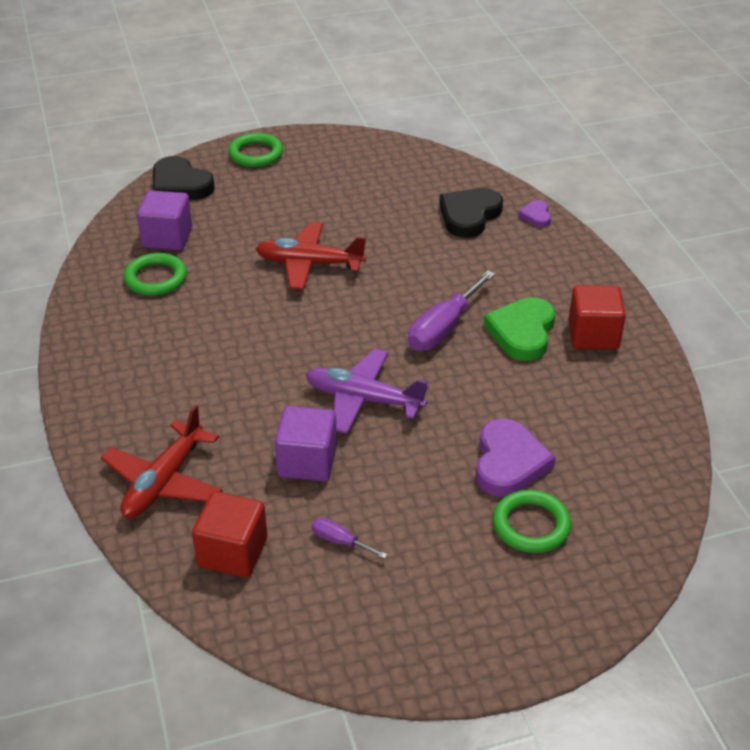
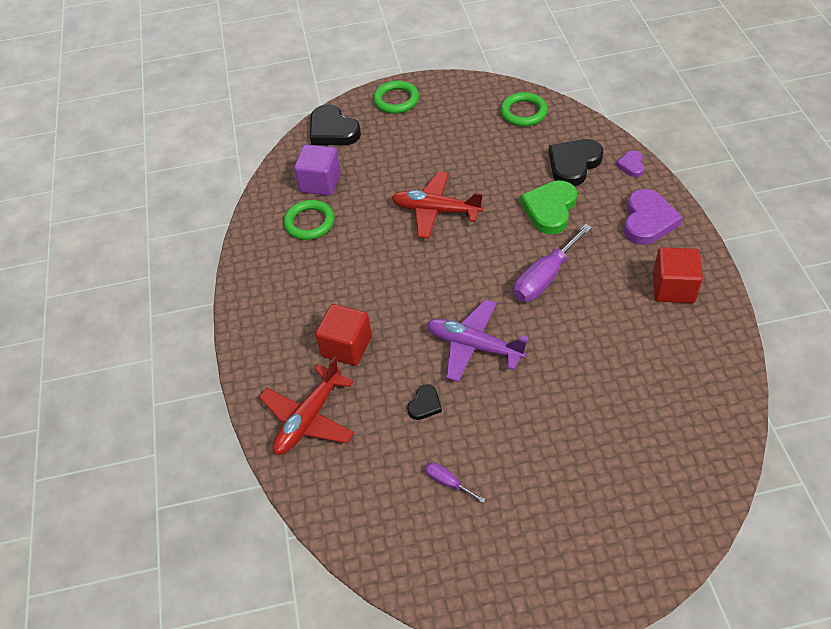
camera: 10 degrees right, 10 degrees up
red cube [192,492,267,577] -> red cube moved to [315,304,372,366]
purple cube [275,406,337,481] -> black heart [407,384,442,420]
purple heart [476,419,555,497] -> purple heart moved to [624,189,683,245]
green heart [484,297,555,361] -> green heart moved to [520,180,577,234]
green ring [493,490,571,553] -> green ring moved to [500,92,548,126]

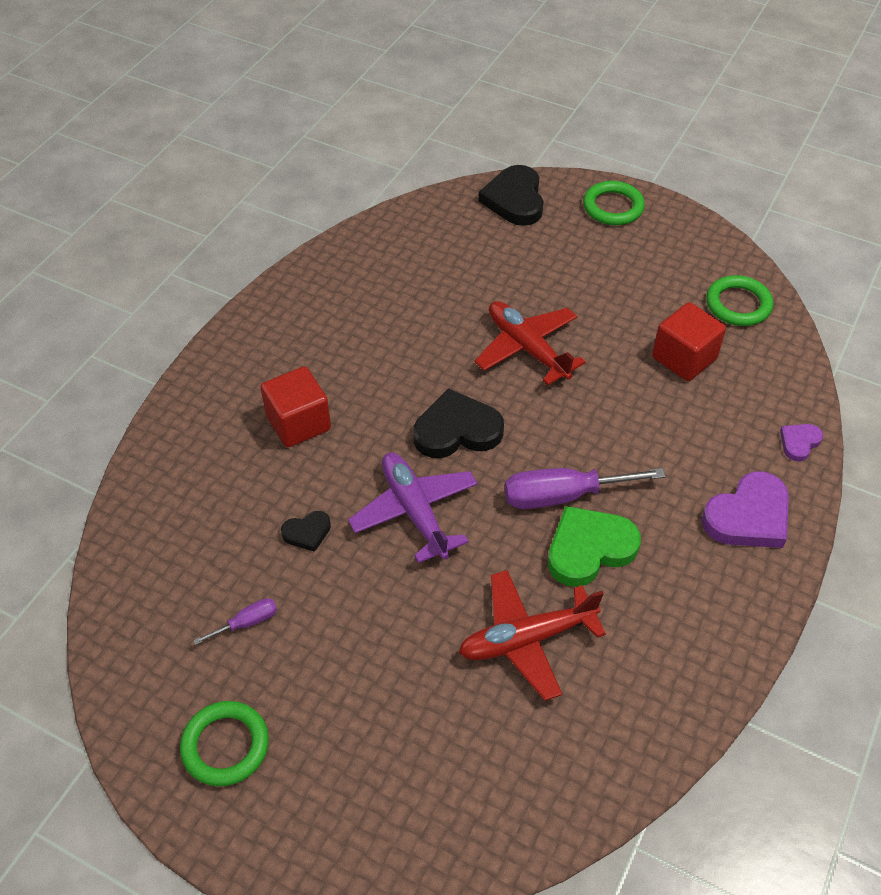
camera: 35 degrees right, 0 degrees up
red plane [259,357,354,455] -> red plane moved to [459,570,606,701]
green ring [283,200,335,240] -> green ring moved to [180,701,269,786]
purple cube [294,145,341,196] -> none
purple screwdriver [425,462,486,503] -> purple screwdriver turned 75 degrees clockwise [193,598,277,645]
green heart [520,180,577,234] -> green heart moved to [548,506,641,587]
black heart [549,139,603,186] -> black heart moved to [413,388,504,458]
red cube [653,247,703,303] -> red cube moved to [652,302,726,381]

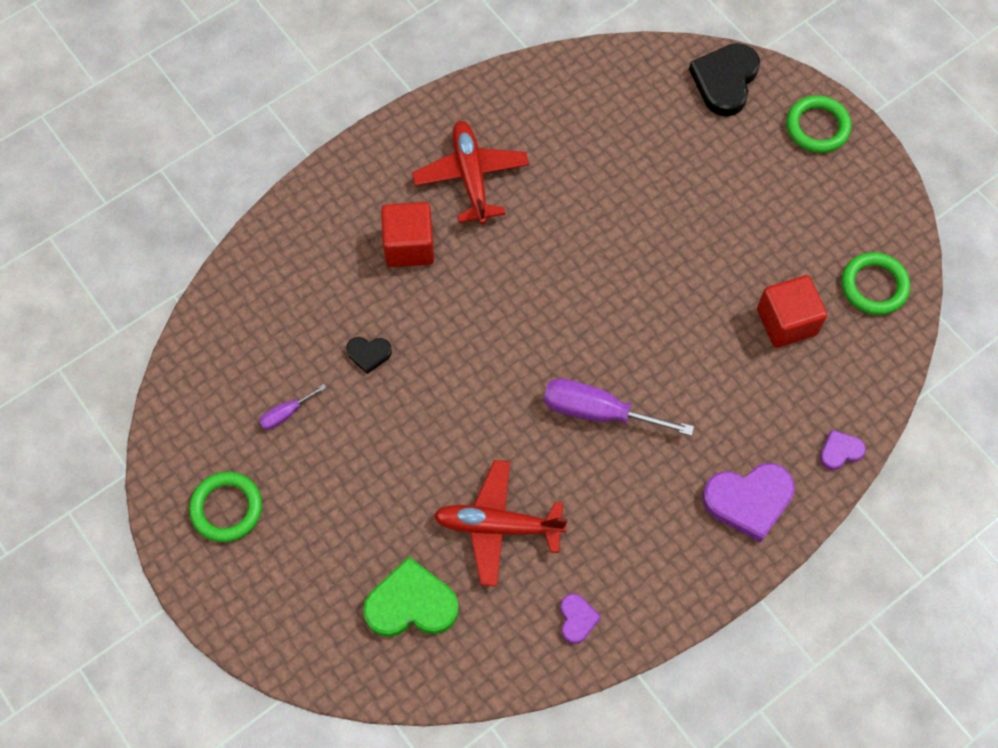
camera: 25 degrees right, 15 degrees up
purple screwdriver [193,598,277,645] -> purple screwdriver turned 150 degrees clockwise [259,384,327,430]
purple plane [348,452,478,563] -> none
black heart [413,388,504,458] -> none
red plane [474,301,586,385] -> red plane moved to [412,121,529,224]
green heart [548,506,641,587] -> green heart moved to [363,557,459,637]
none -> purple heart [560,594,601,644]

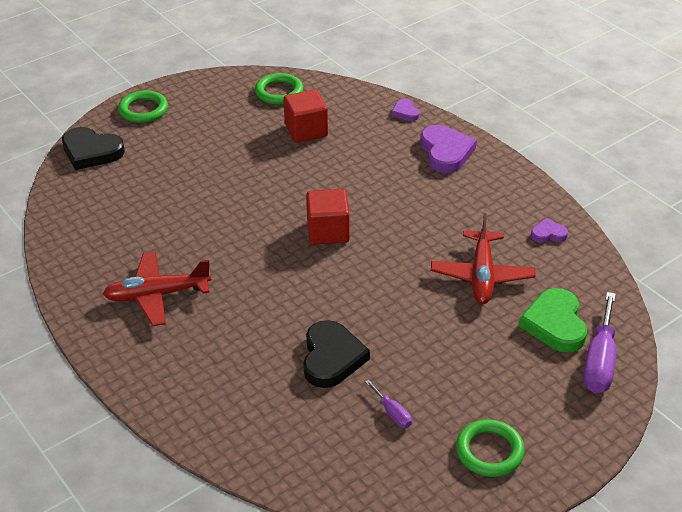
camera: 90 degrees left, 25 degrees down
black heart [346,337,392,374] -> black heart [303,320,370,388], size x1.94
red cube [381,202,434,267] -> red cube moved to [306,189,350,245]
purple screwdriver [544,378,694,436] -> purple screwdriver moved to [583,292,616,393]

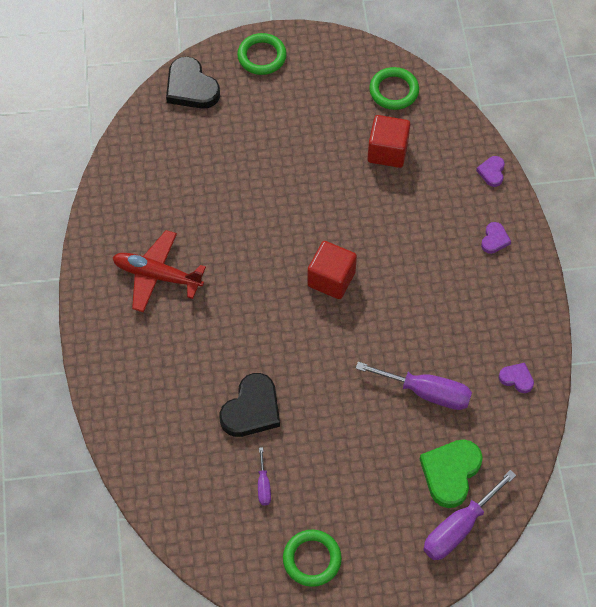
camera: 30 degrees right, 20 degrees up
purple heart [420,125,477,173] -> purple heart [481,222,511,254], size x0.52
red plane [431,213,536,304] -> purple screwdriver [356,362,472,410]

